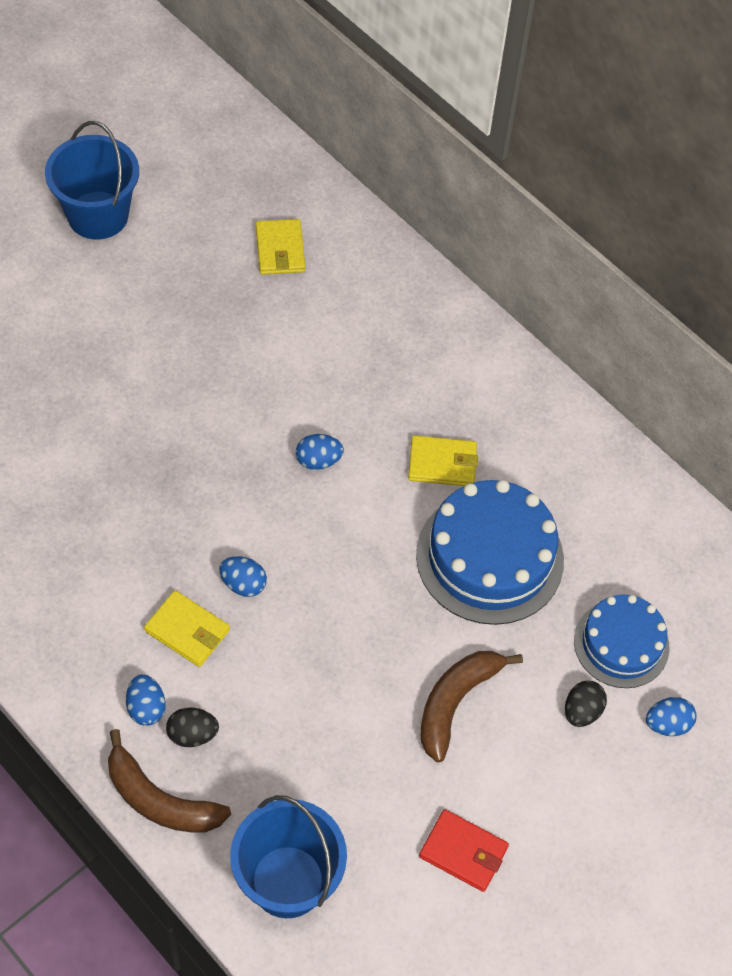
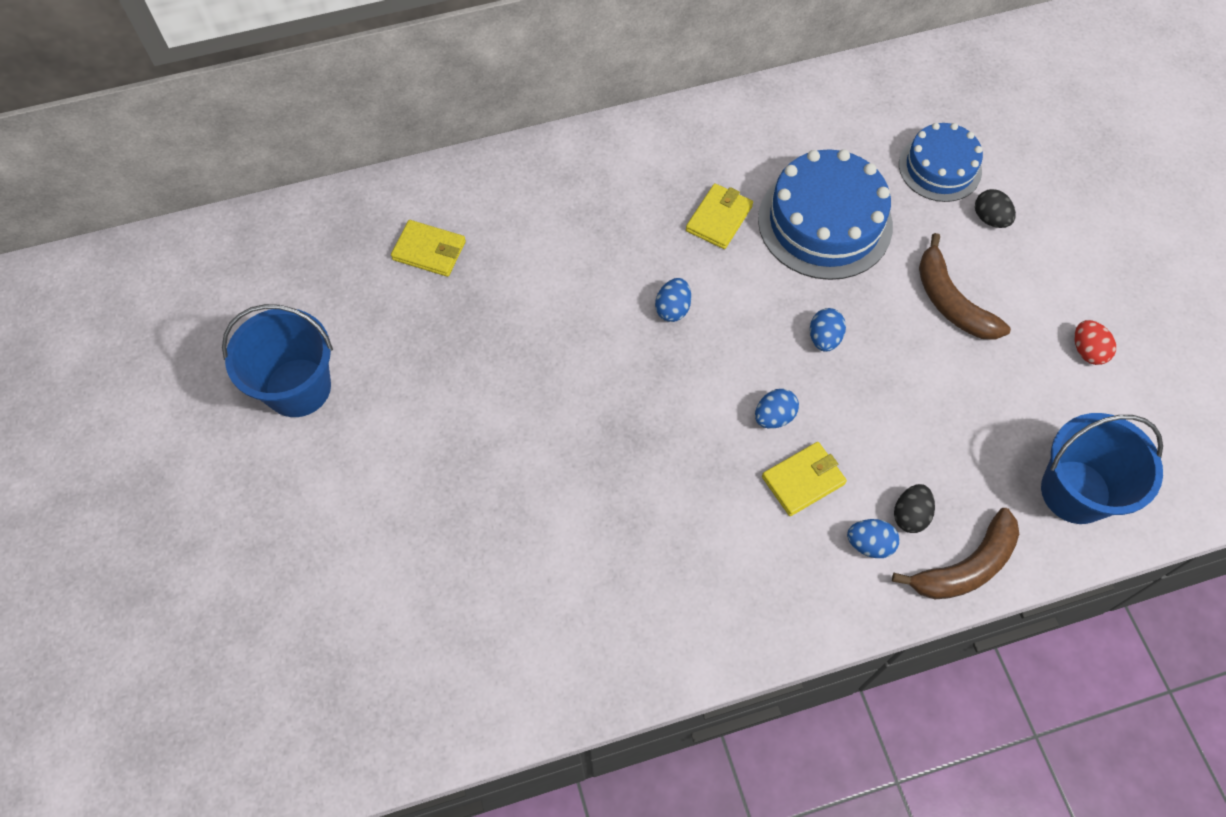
camera: 60 degrees left, 5 degrees up
red wallet [419,809,509,892] -> red egg [1074,320,1116,365]
blue egg [646,697,696,736] -> blue egg moved to [810,308,846,352]

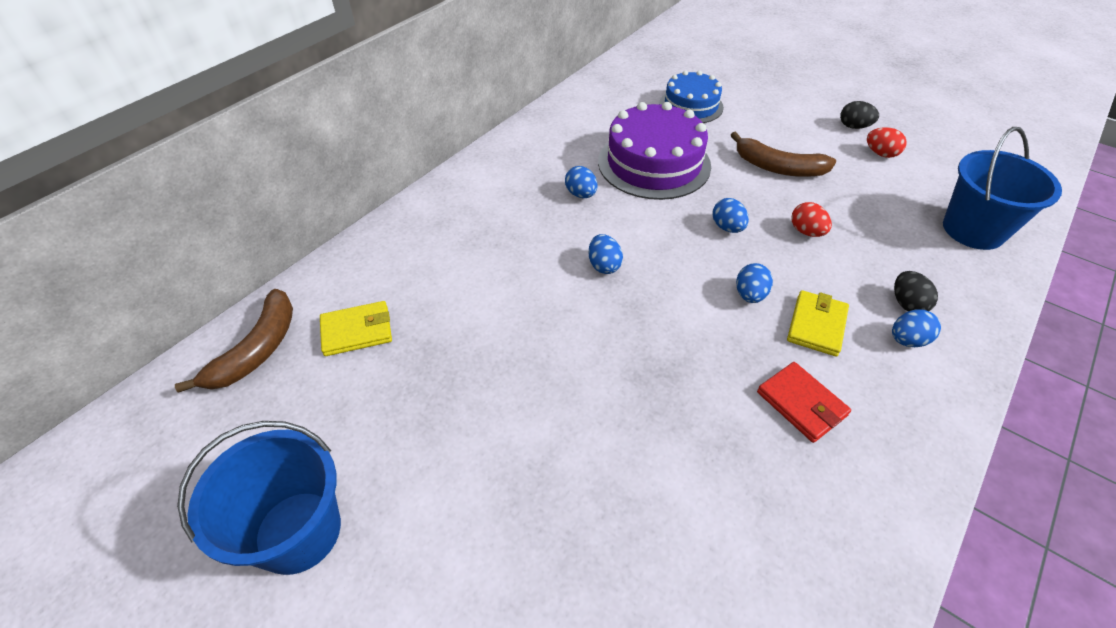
camera: 35 degrees left, 15 degrees down
yellow wallet [686,183,753,249] -> blue egg [565,166,597,198]
blue cake [758,149,893,280] -> purple cake [598,102,711,200]
brown banana [892,508,1019,599] -> brown banana moved to [175,289,293,392]
black egg [975,189,1016,228] -> black egg moved to [840,101,879,129]
none -> red wallet [757,362,851,443]
none -> red egg [792,202,832,237]

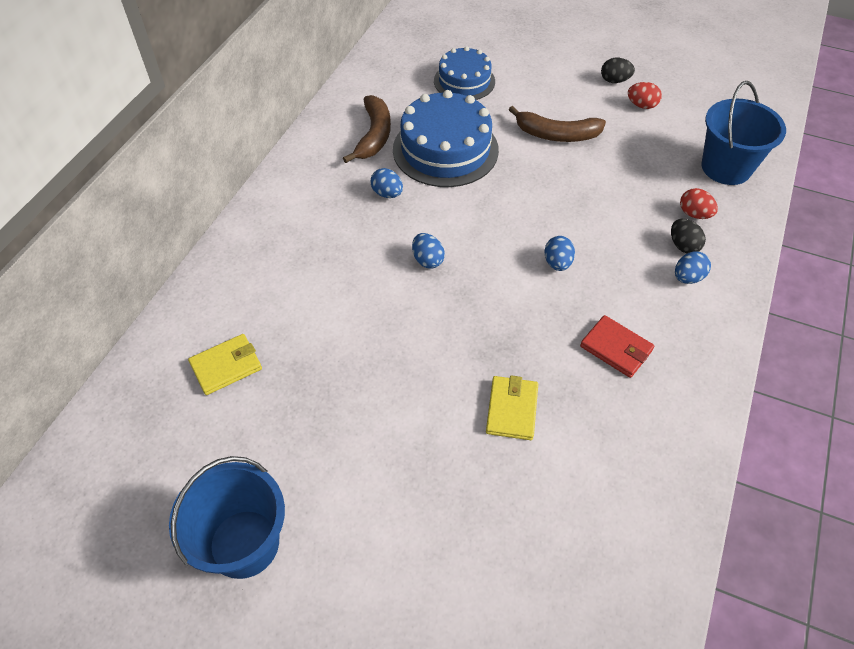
camera: 15 degrees left, 5 degrees up
brown banana [175,289,293,392] -> brown banana moved to [343,95,391,163]
purple cake [598,102,711,200] -> blue cake [393,90,499,187]
blue egg [712,198,749,233] -> none
yellow wallet [787,290,849,357] -> yellow wallet moved to [486,375,538,440]
red egg [792,202,832,237] -> red egg moved to [680,188,718,219]

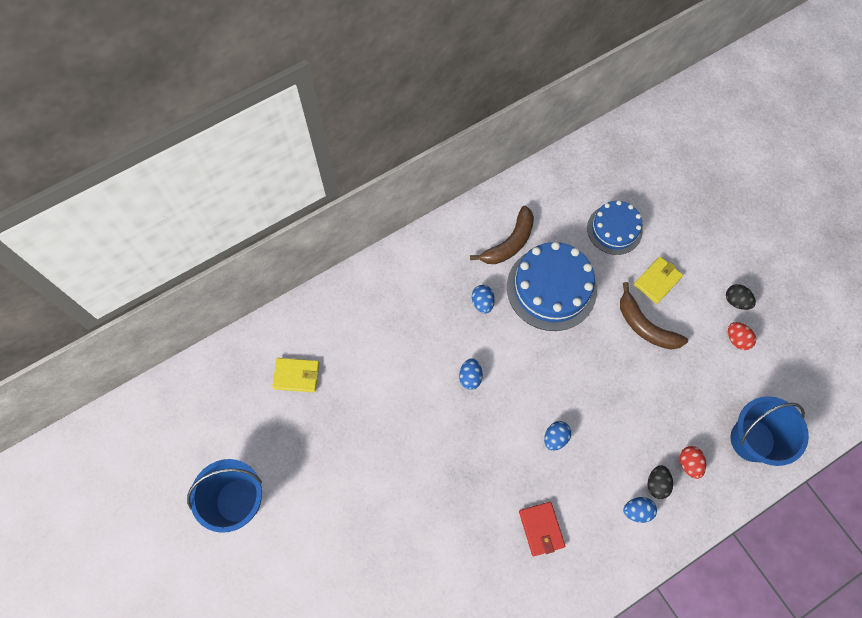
camera: 35 degrees right, 15 degrees up
yellow wallet [486,375,538,440] -> yellow wallet moved to [634,257,683,304]

